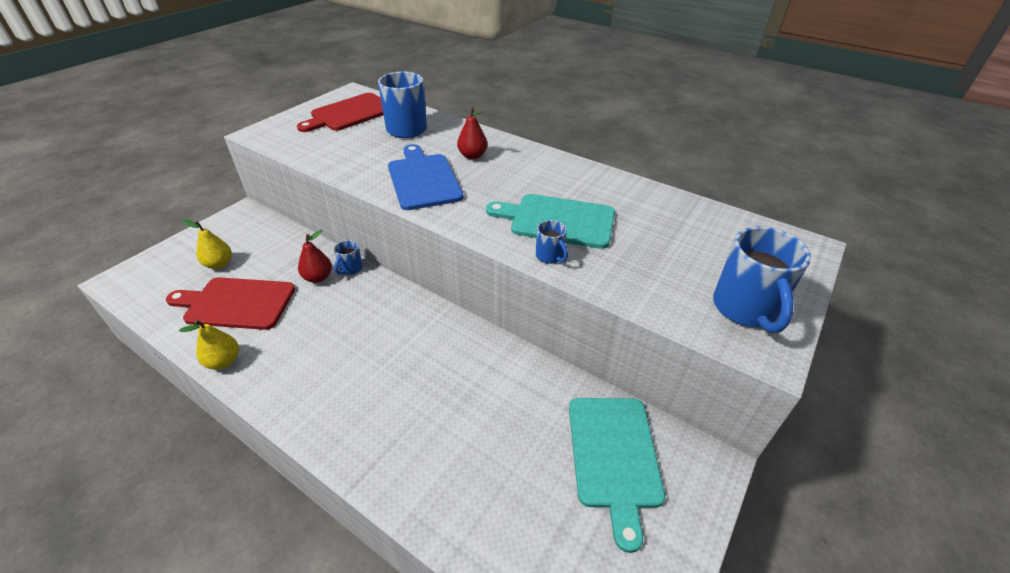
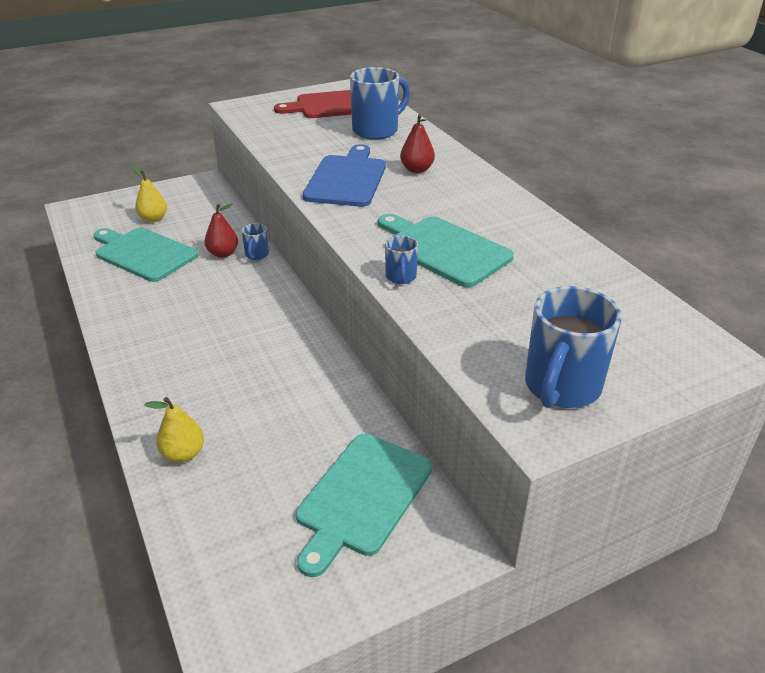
camera: 30 degrees right, 5 degrees down
red cutting board [166,277,295,330] -> turquoise cutting board [93,228,198,282]
yellow pear [179,319,239,369] -> yellow pear moved to [144,397,204,463]
blue mug [334,240,363,275] -> blue mug turned 45 degrees counterclockwise [241,223,269,260]

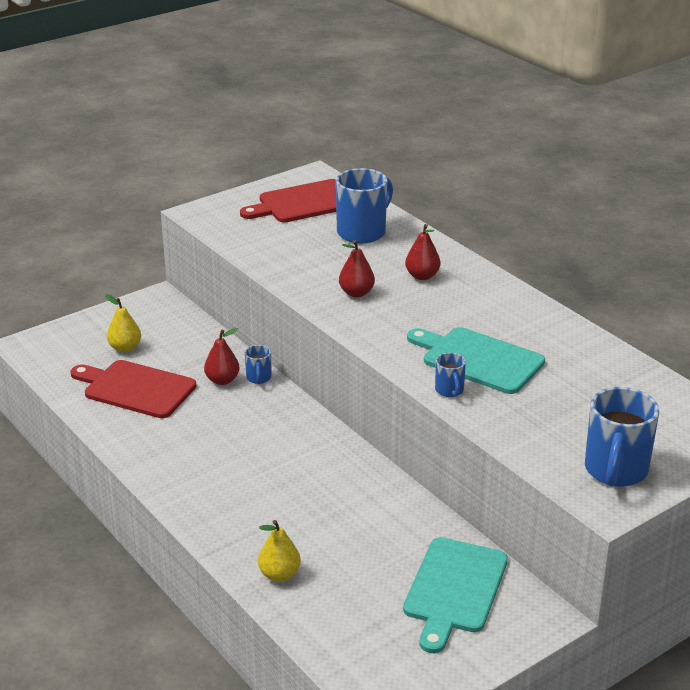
camera: 10 degrees left, 5 degrees down
turquoise cutting board [93,228,198,282] -> red cutting board [71,360,197,418]
blue cutting board [302,144,386,207] -> red pear [339,240,375,297]

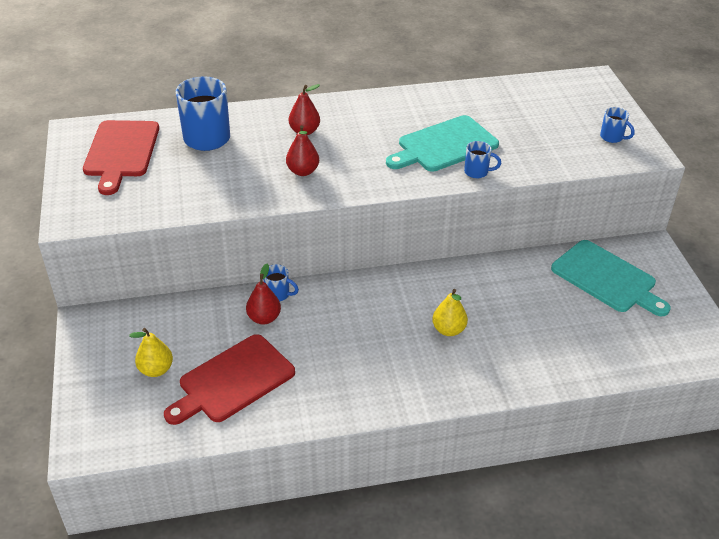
camera: 65 degrees left, 10 degrees up
yellow pear [258,520,301,582] -> yellow pear moved to [432,289,468,336]
blue mug [585,387,659,487] -> blue mug [600,107,635,143], size x0.49

